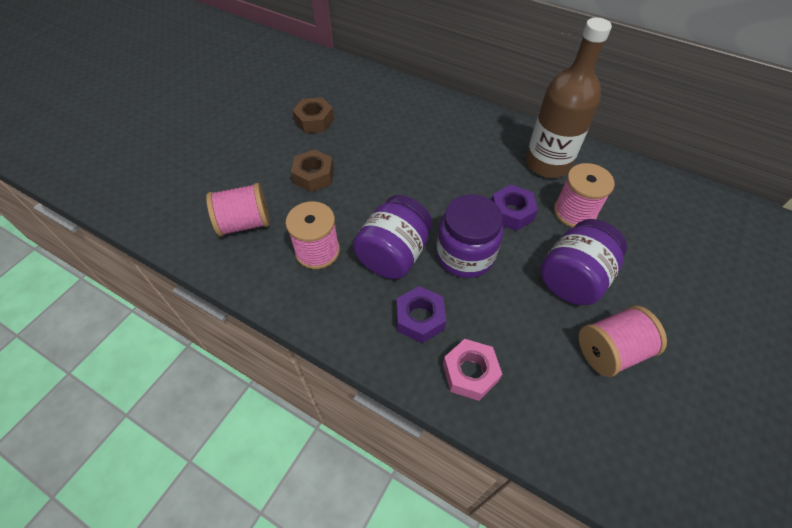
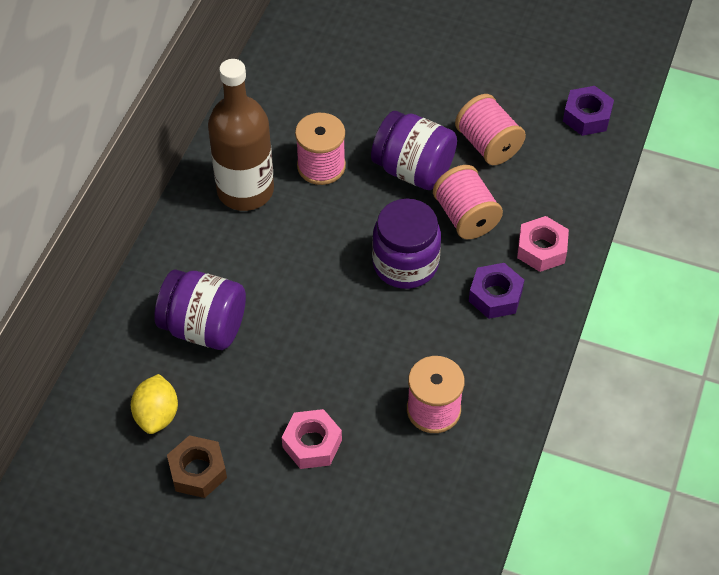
camera: 100 degrees left, 0 degrees up
pink spool [206,183,270,237] -> pink spool moved to [433,165,503,239]
brown nut [291,149,334,192] -> pink nut [282,409,342,469]
purple jar [353,195,432,279] -> purple jar moved to [154,269,246,350]
purple nut [492,185,538,231] -> purple nut moved to [563,86,614,136]
none -> yellow lemon [131,374,178,434]

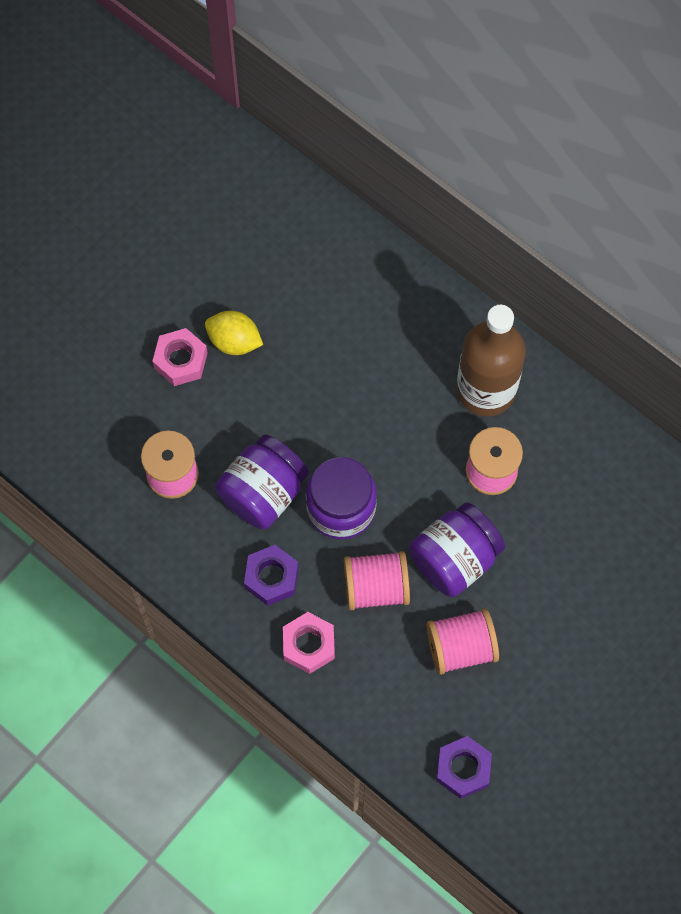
camera: 110 degrees right, 15 degrees up
yellow lemon [131,374,178,434] -> yellow lemon moved to [205,311,263,355]
purple jar [154,269,246,350] -> purple jar moved to [215,435,309,529]
brown nut [167,435,227,498] -> none

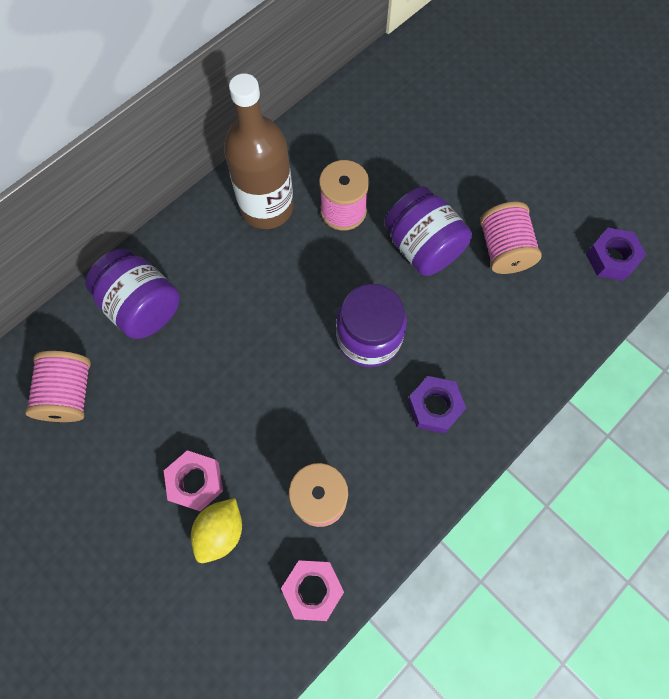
camera: 85 degrees left, 0 degrees up
yellow lemon [205,311,263,355] -> yellow lemon moved to [191,498,242,563]
purple jar [215,435,309,529] -> purple jar moved to [85,248,180,339]
pink nut [283,612,335,674] -> pink nut moved to [281,560,344,621]
pink spool [344,551,410,610] -> pink spool moved to [25,351,91,422]

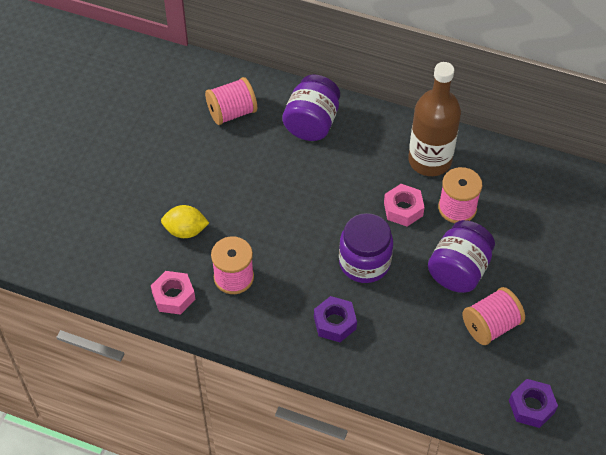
camera: 65 degrees right, 15 degrees down
pink nut [164,450,223,511] -> pink nut moved to [384,184,425,227]

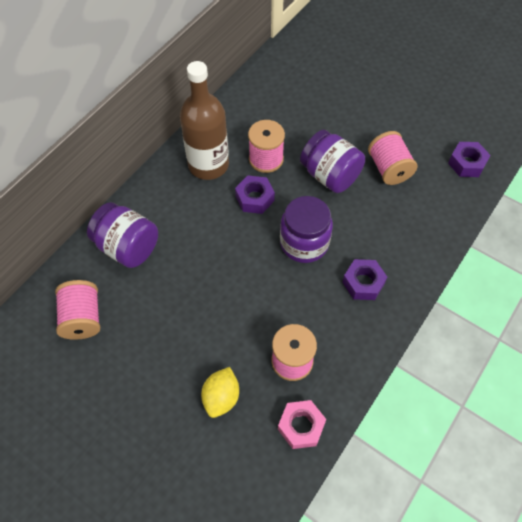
camera: 75 degrees left, 5 degrees up
pink nut [384,184,425,227] -> purple nut [235,175,275,214]

